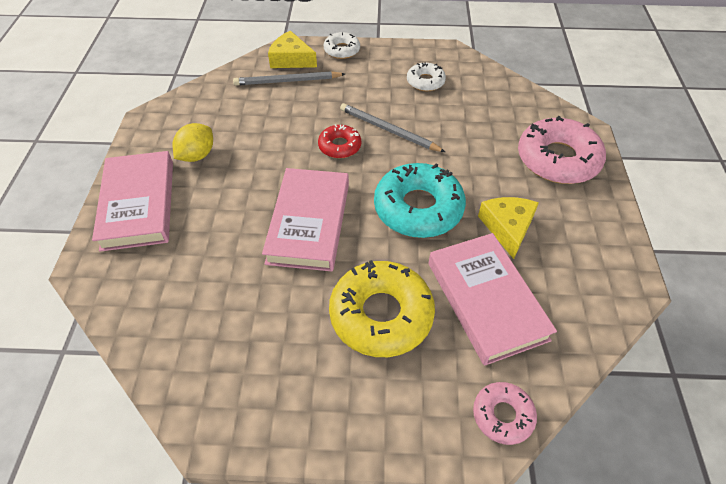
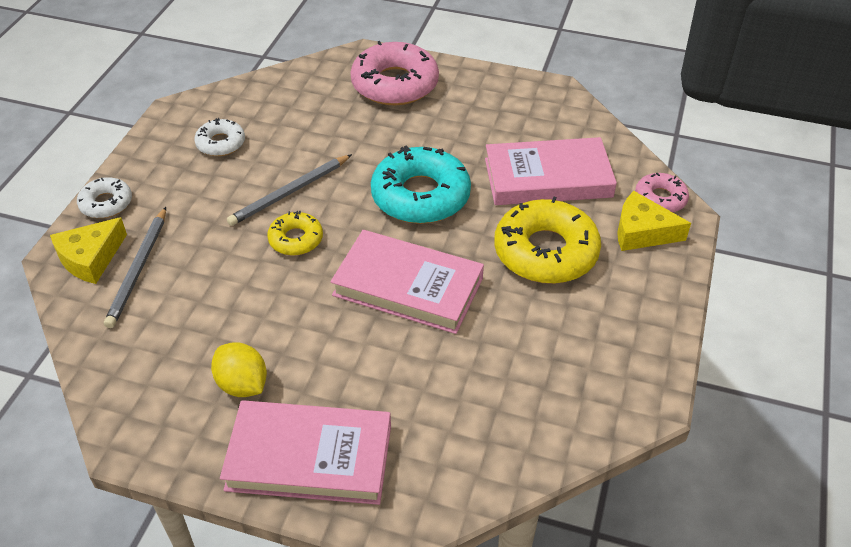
camera: 75 degrees left, 5 degrees down
red donut [318,124,361,158] -> yellow donut [267,211,323,256]
yellow cheese [478,197,539,259] -> yellow cheese moved to [617,191,691,251]

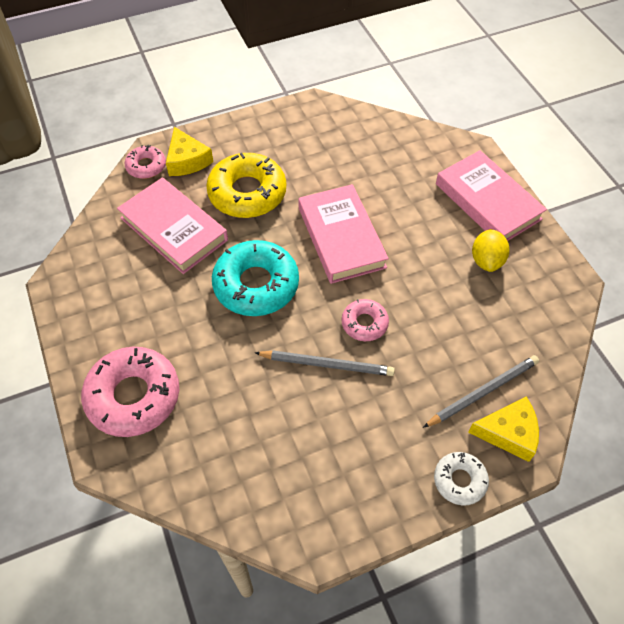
camera: 130 degrees left, 10 degrees up
white donut [194,118,245,156] -> none
yellow donut [267,211,323,256] -> pink donut [342,299,389,341]

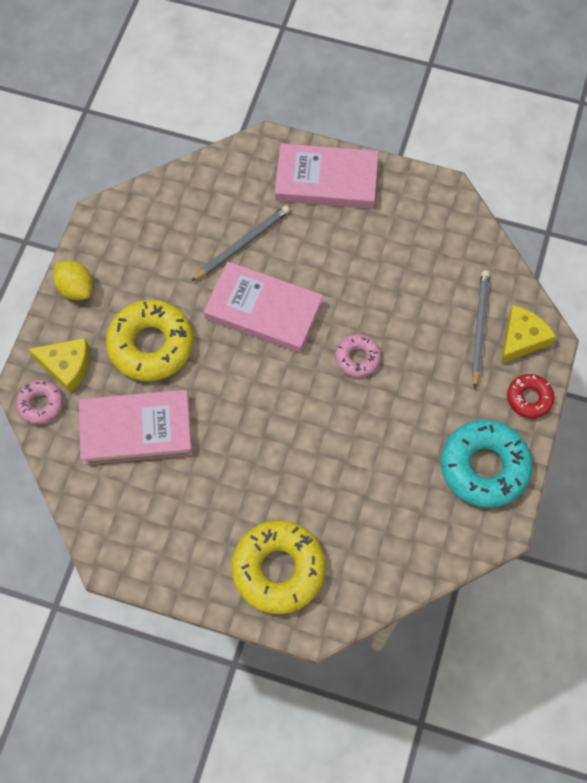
camera: 50 degrees left, 10 degrees up
pink donut [81,347,179,437] -> yellow donut [231,520,326,614]
turquoise donut [212,240,299,316] -> turquoise donut moved to [441,420,533,508]
grey pencil [255,350,395,376] -> grey pencil moved to [191,205,290,281]
white donut [434,452,489,506] -> red donut [507,374,555,418]
yellow lemon [472,229,510,272] -> yellow lemon moved to [53,261,93,300]

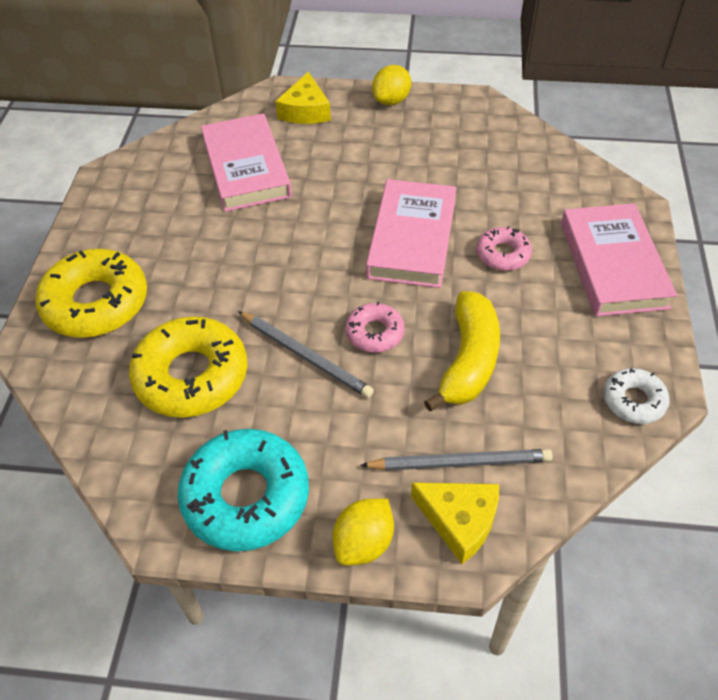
camera: 80 degrees right, 15 degrees down
pink donut [16,380,63,424] -> pink donut moved to [476,226,532,271]
yellow donut [106,300,193,381] -> yellow donut moved to [129,317,248,418]
grey pencil [191,205,290,281] -> grey pencil moved to [238,311,374,398]
red donut [507,374,555,418] -> yellow lemon [333,498,394,566]
none -> yellow banana [424,291,500,411]
none -> white donut [604,368,670,424]

